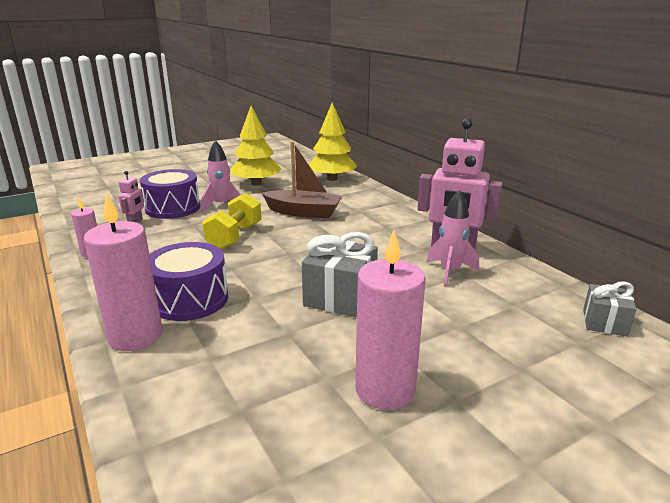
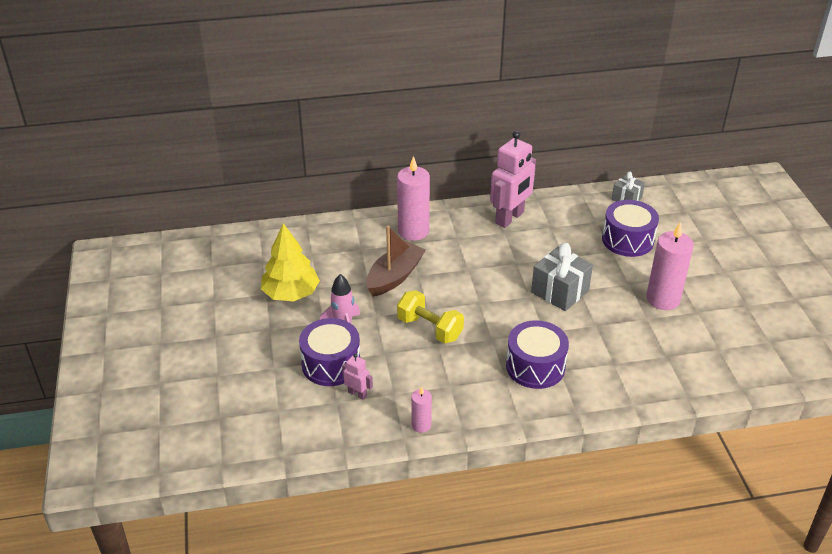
camera: 70 degrees left, 15 degrees up
pink candle [84,193,162,351] -> pink candle moved to [397,156,430,241]
yellow tree [309,102,358,181] -> none
pink rocket [426,190,479,287] -> none
none -> purple drum [602,200,659,257]

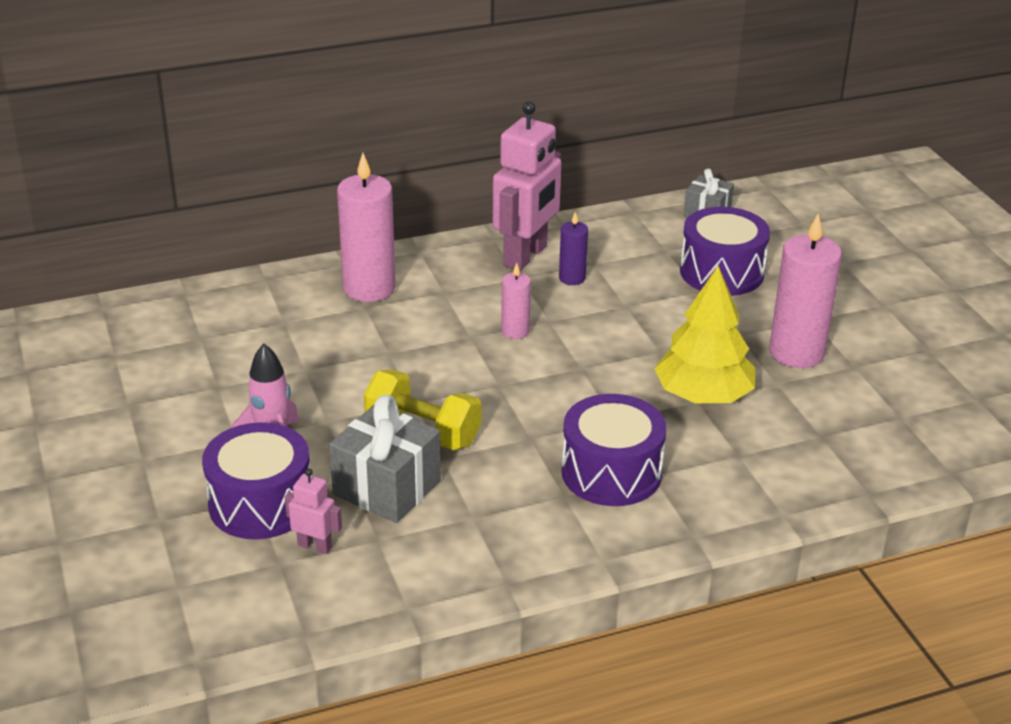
camera: 10 degrees left, 5 degrees down
yellow tree [261,223,320,301] -> yellow tree moved to [654,266,755,403]
brown boat [366,226,425,297] -> none
pink candle [411,386,432,433] -> pink candle moved to [501,263,531,339]
grey gift [531,243,593,311] -> grey gift moved to [329,395,441,523]
none -> purple candle [559,212,588,285]

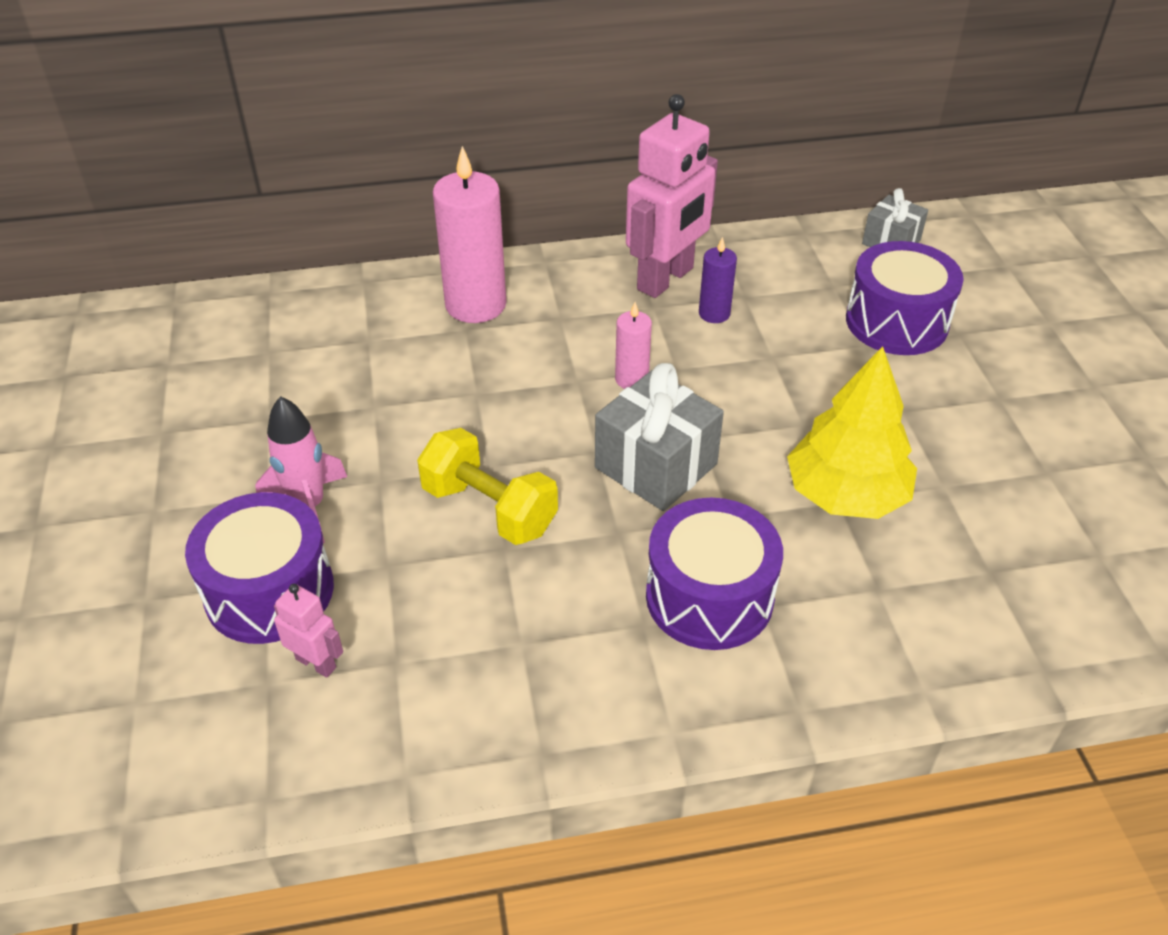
camera: 10 degrees right, 10 degrees up
grey gift [329,395,441,523] -> grey gift moved to [595,363,724,511]
pink candle [769,213,842,368] -> none

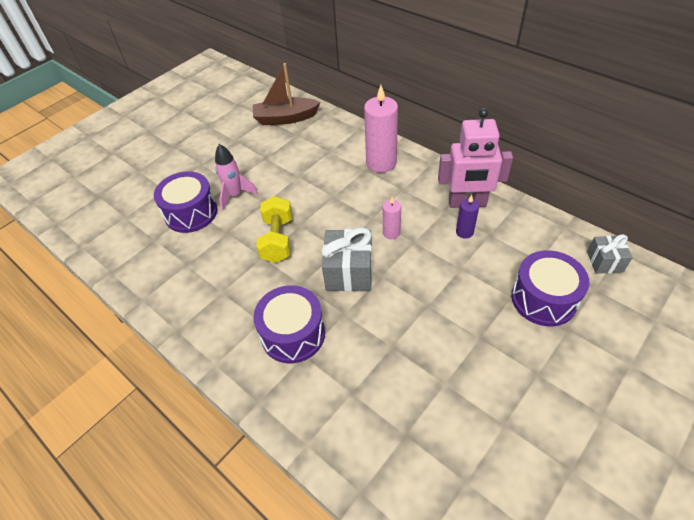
camera: 55 degrees right, 5 degrees up
pink robot [274,584,343,678] -> none
yellow tree [787,346,917,519] -> none
none -> brown boat [253,63,321,125]

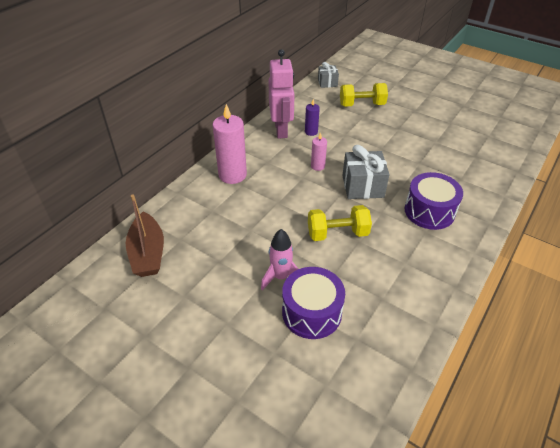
camera: 100 degrees left, 5 degrees down
purple drum [511,250,590,326] -> yellow dumbbell [340,83,388,107]

